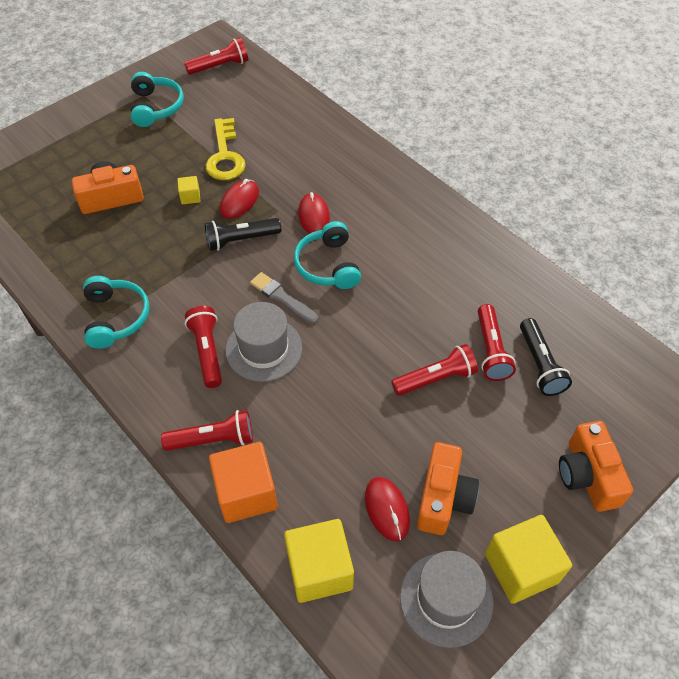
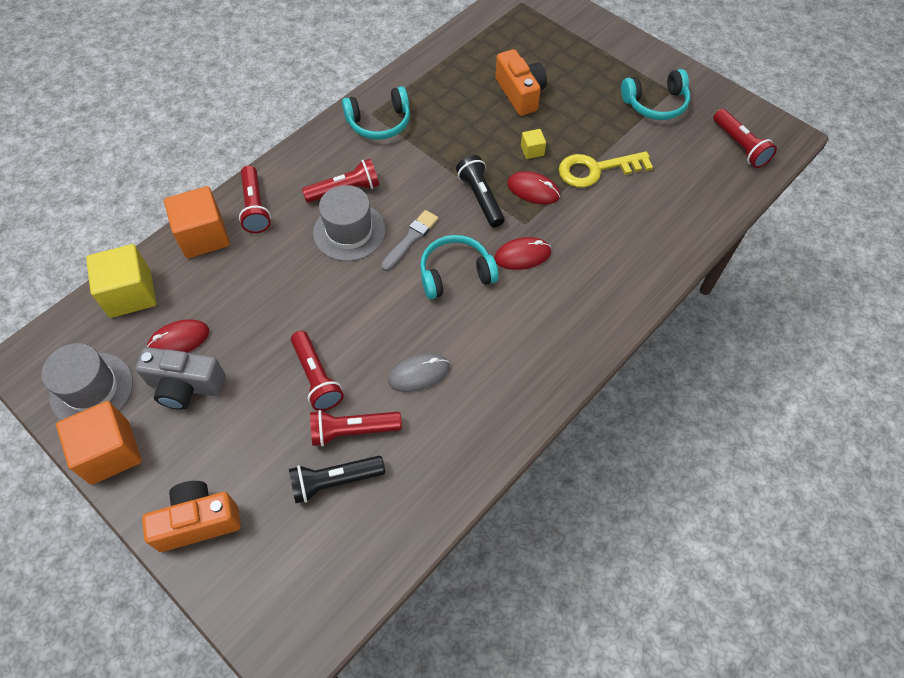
camera: 85 degrees right, 5 degrees up
orange camera [417,442,479,535] -> grey camera [135,347,225,410]
yellow cube [485,515,572,604] -> orange cube [56,401,142,485]
none -> grey mouse [388,353,450,392]

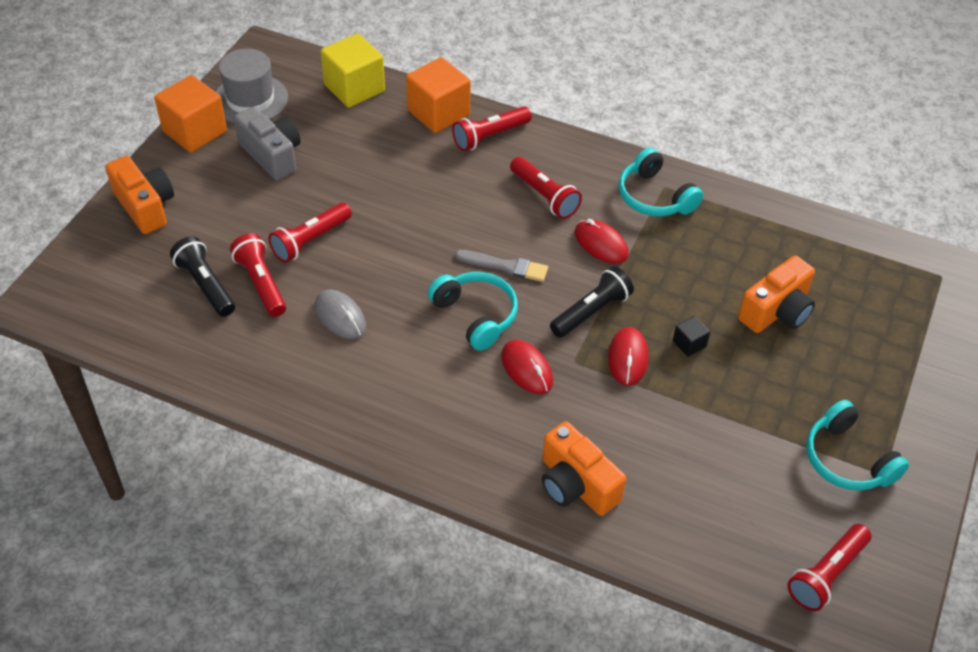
camera: 70 degrees right, 10 degrees down
grey camera [135,347,225,410] -> grey camera turned 150 degrees clockwise [234,107,301,180]
red mouse [147,319,209,353] -> red mouse moved to [574,219,629,264]
grey hat [313,185,386,261] -> none
yellow cube [521,129,546,159] -> black cube [673,316,710,357]
yellow key [558,151,653,188] -> none
none -> orange camera [542,421,626,516]

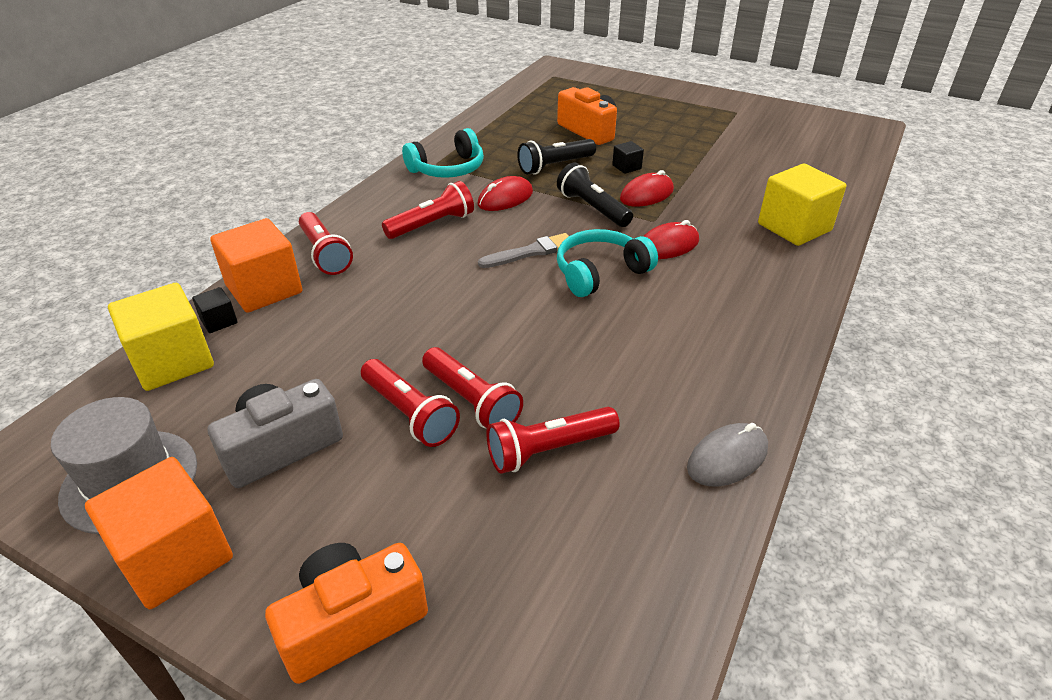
camera: 85 degrees left, 10 degrees down
black flashlight [170,236,235,317] -> black flashlight moved to [517,139,596,175]
grey mouse [315,290,366,339] -> grey mouse moved to [687,423,768,486]
grey brush [455,250,548,282] -> grey brush turned 45 degrees clockwise [478,233,569,268]
orange camera [542,421,626,516] -> yellow cube [758,164,846,246]
red mouse [608,327,649,386] -> red mouse turned 45 degrees counterclockwise [620,170,674,207]
red flashlight [787,524,871,611] -> red flashlight moved to [361,359,460,447]
turquoise headphones [806,400,909,491] -> none
none -> black cube [192,287,237,333]

